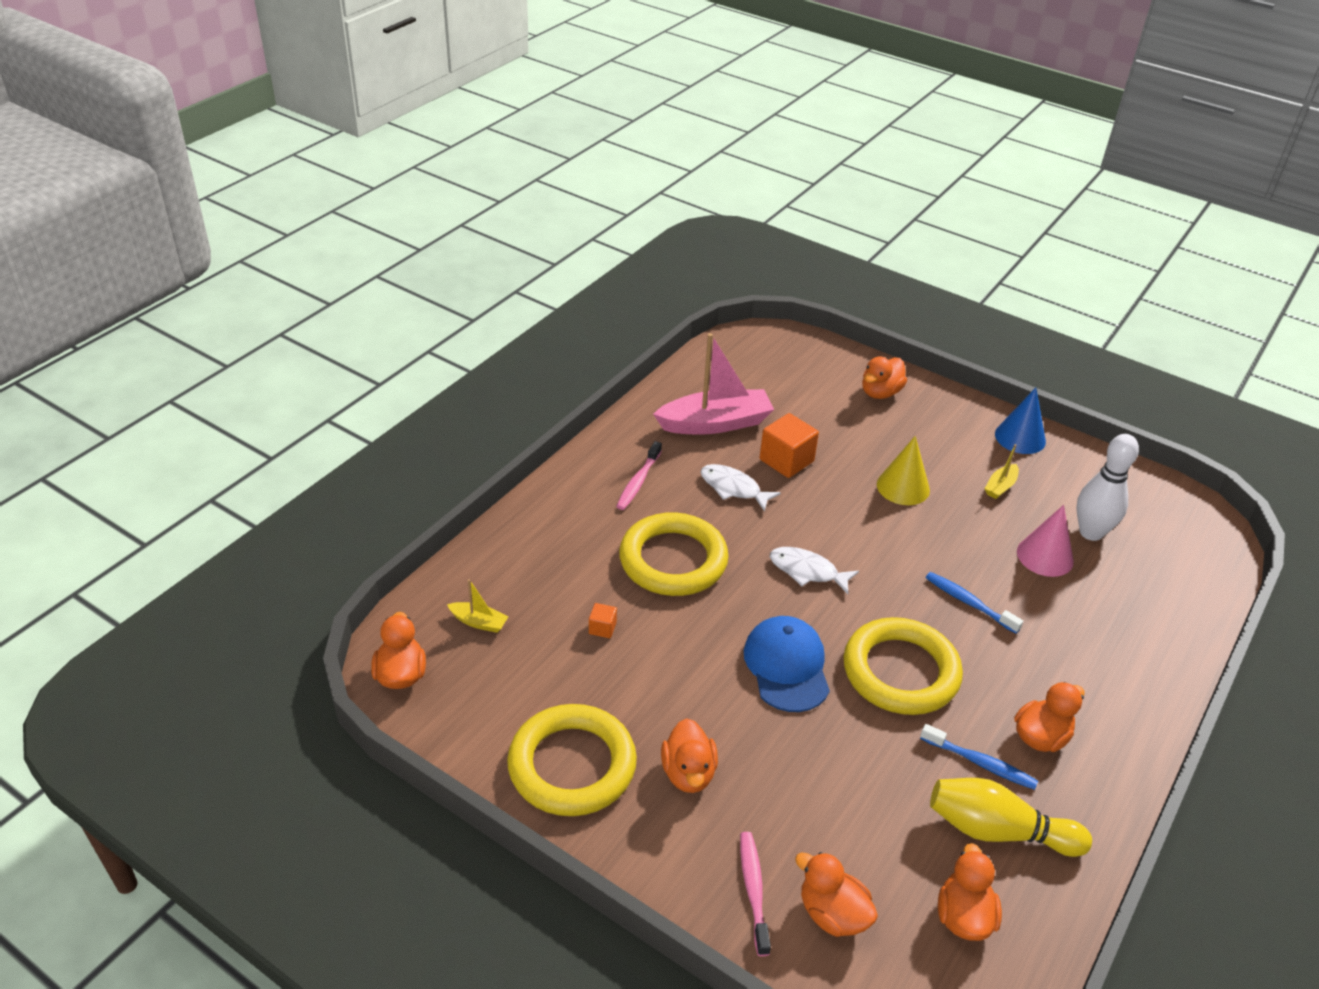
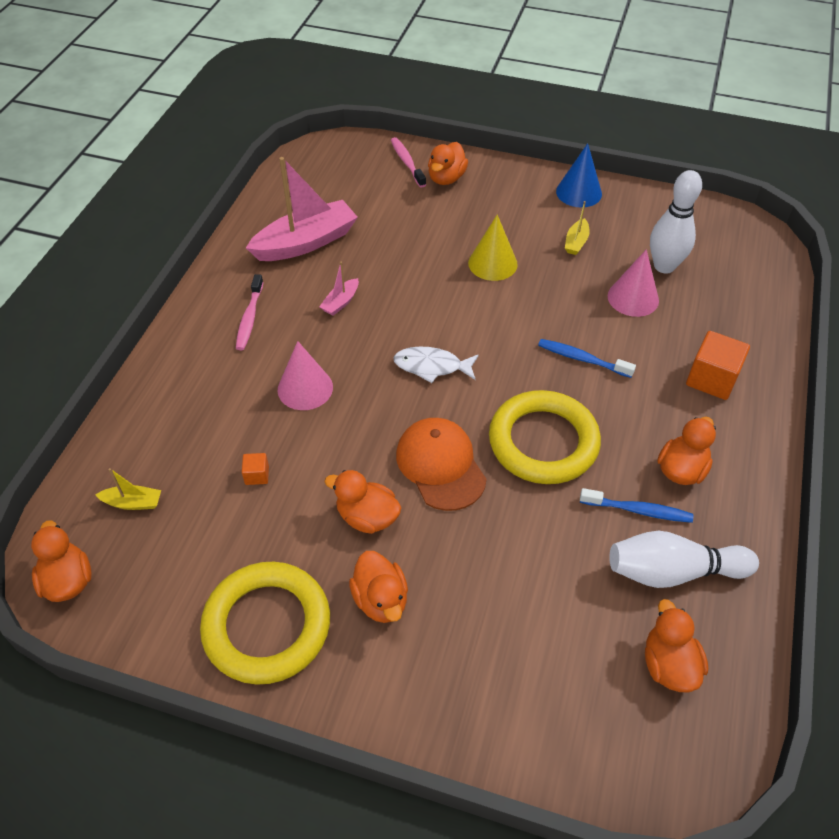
camera: 15 degrees left, 10 degrees up
yellow ring [619,512,729,596] -> pink cone [278,341,333,410]
white fish [700,464,781,512] -> pink boat [319,261,359,316]
pink toothbrush [740,832,771,956] -> pink toothbrush moved to [391,137,426,188]
blue cap [744,616,830,712] -> orange cap [396,418,487,511]
orange cube [759,413,819,478] -> orange cube moved to [686,331,750,400]
orange duck [795,852,878,937] -> orange duck moved to [324,470,401,534]
yellow bowling pin [930,778,1092,857] -> white bowling pin [609,531,759,588]

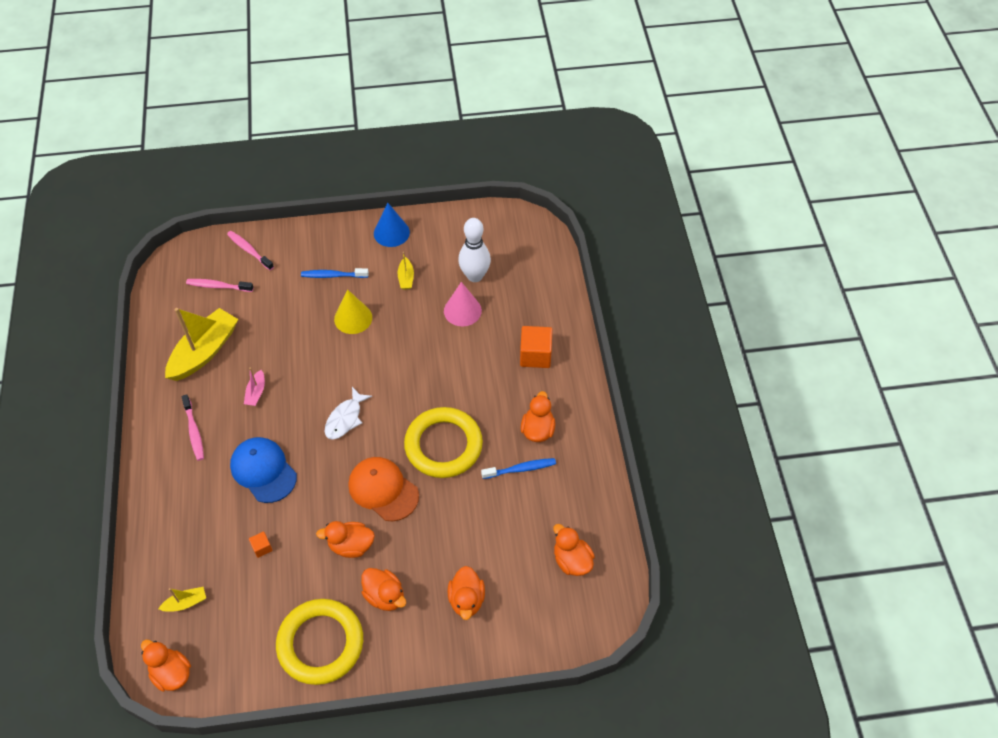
camera: 25 degrees left, 5 degrees up
pink boat [246,157,358,261] -> yellow boat [165,308,238,381]
pink cone [278,341,333,410] -> blue cap [230,437,297,503]
white fish [393,347,479,383] -> white fish turned 45 degrees counterclockwise [325,387,372,440]
orange duck [428,142,468,185] -> orange duck moved to [448,566,485,620]
blue toothbrush [538,339,636,378] -> blue toothbrush moved to [301,268,369,278]
white bowling pin [609,531,759,588] -> none
none -> pink toothbrush [186,279,253,292]

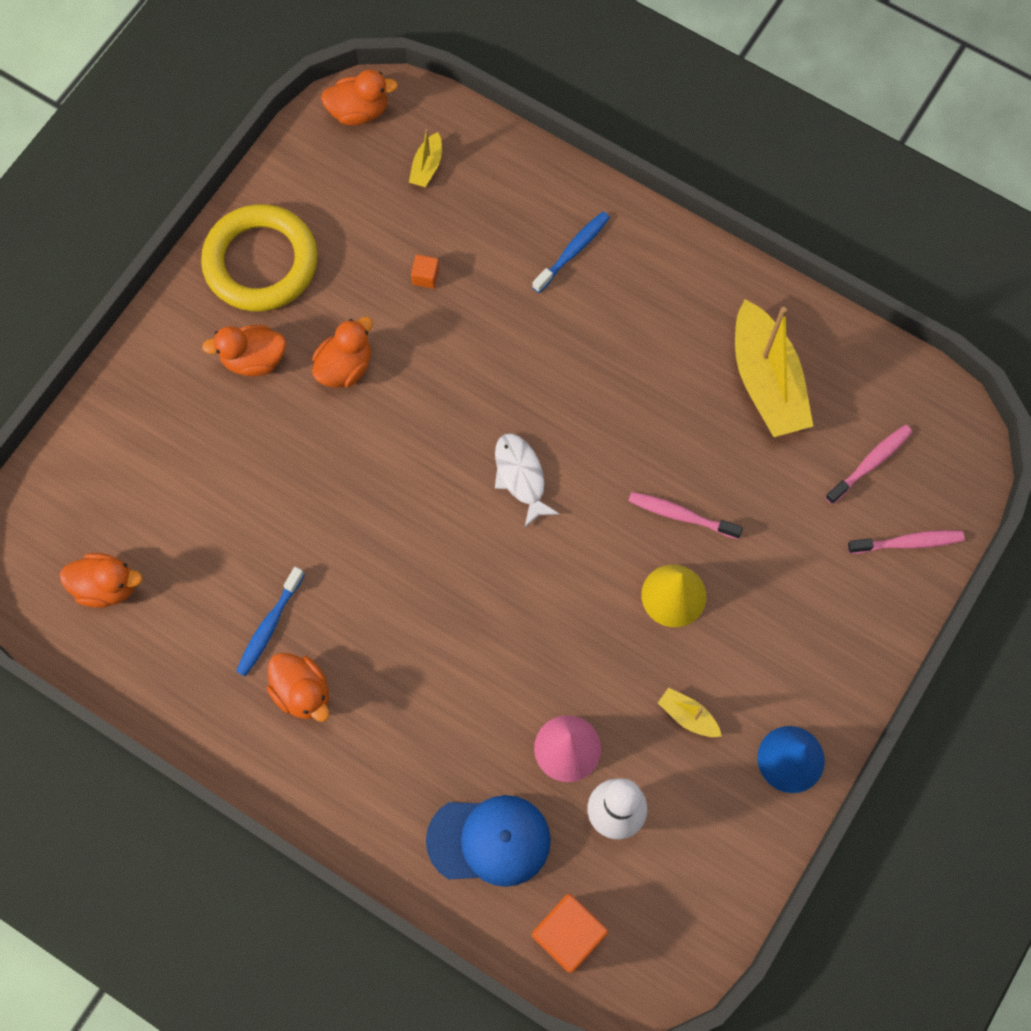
camera: 130 degrees right, 15 degrees up
pink toothbrush [182,394,204,461] -> pink toothbrush moved to [628,492,743,539]
blue cap [230,437,297,503] -> blue cap moved to [426,795,551,887]
pink boat [244,368,265,406] -> none
blue toothbrush [301,268,369,278] -> blue toothbrush moved to [532,212,610,293]
orange cap [348,457,419,521] -> none
yellow ring [404,407,483,478] -> none
orange duck [448,566,485,620] -> none
orange cube [520,326,553,368] -> orange cube moved to [532,894,608,973]

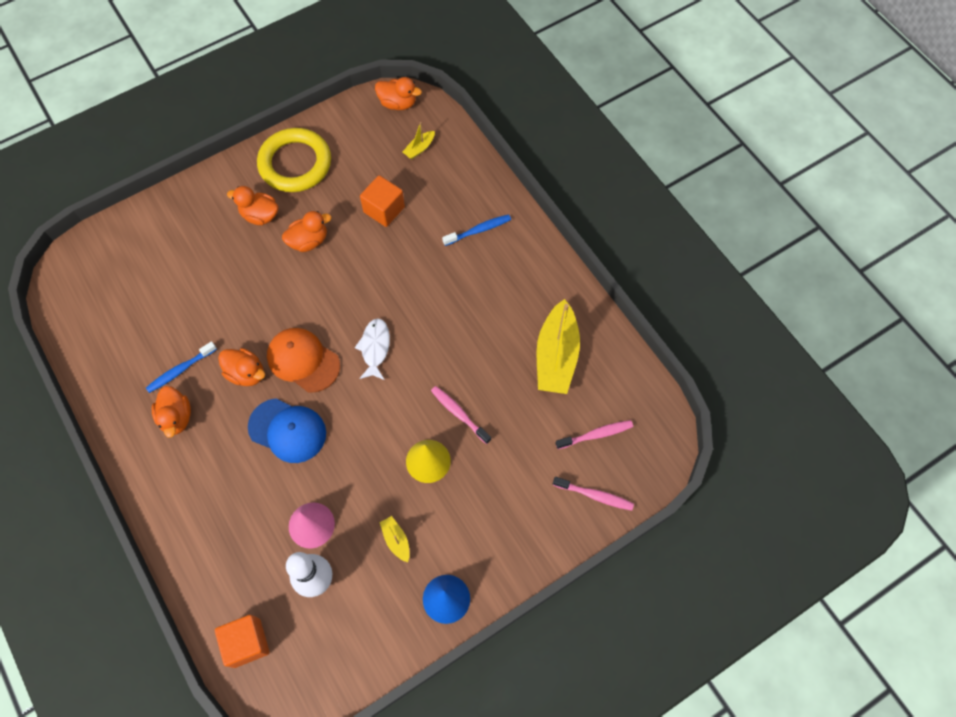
camera: 25 degrees right, 5 degrees down
orange duck [60,553,143,608] -> orange duck moved to [218,348,265,386]
orange cube [411,255,440,289] -> orange cube [360,175,405,227], size x2.03
blue cap [426,795,551,887] -> blue cap moved to [248,398,326,463]
none -> orange cap [267,328,340,392]

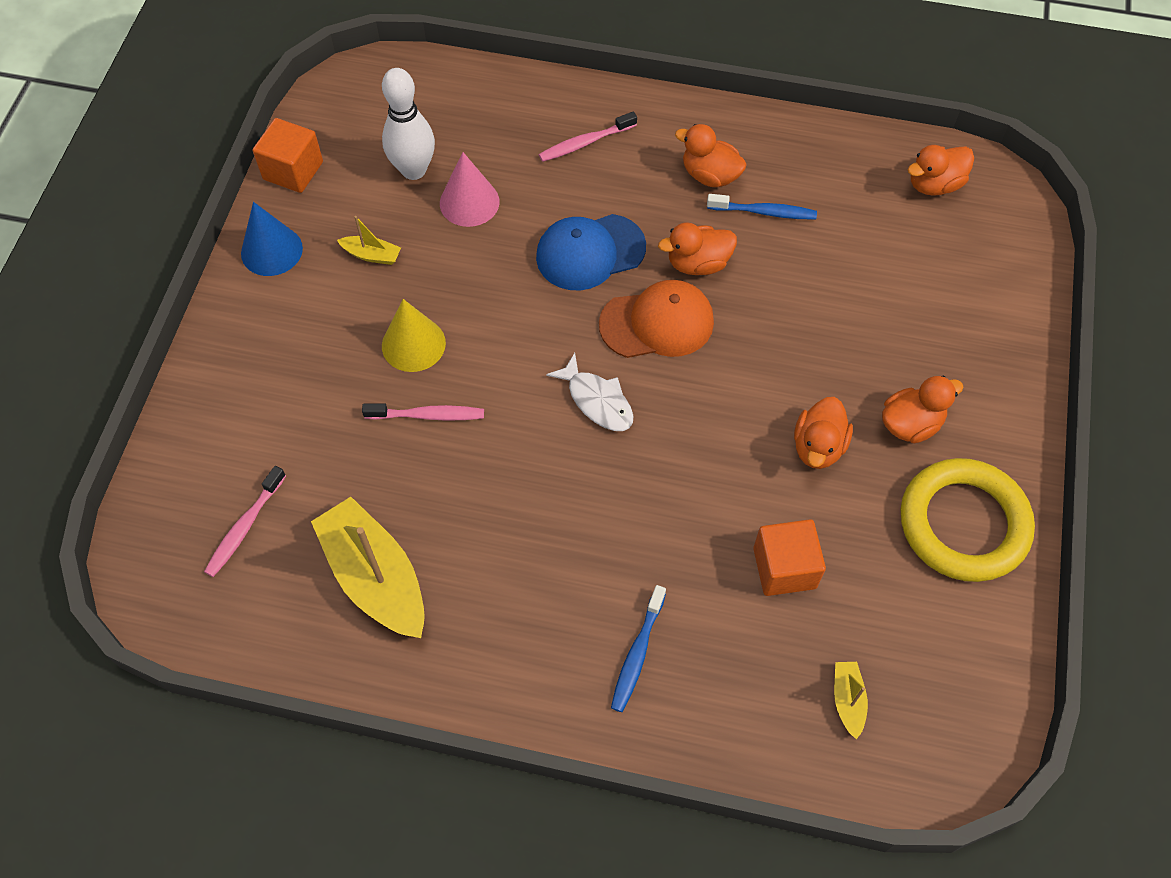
camera: 135 degrees right, 5 degrees down
blue toothbrush [146,341,217,393] -> blue toothbrush turned 90 degrees clockwise [707,194,817,220]
orange cube [215,615,269,668] -> orange cube moved to [253,118,323,193]
orange duck [375,77,422,110] -> orange duck moved to [908,145,974,196]
pink toothbrush [553,477,634,511] -> pink toothbrush moved to [539,112,637,162]

